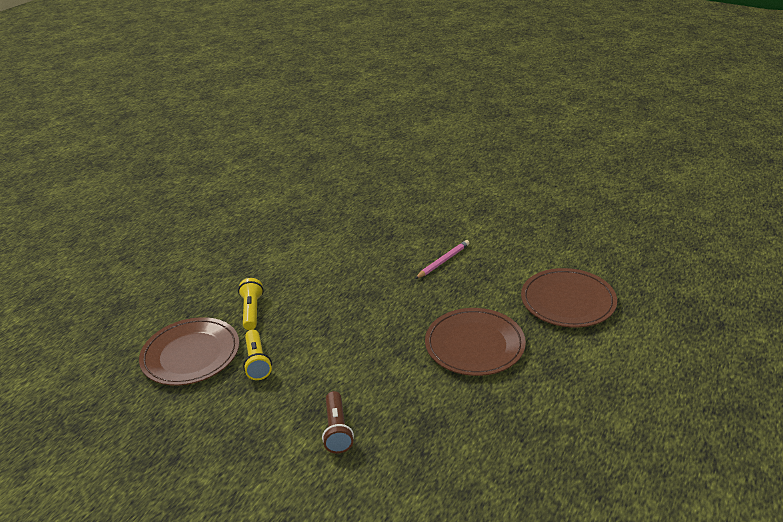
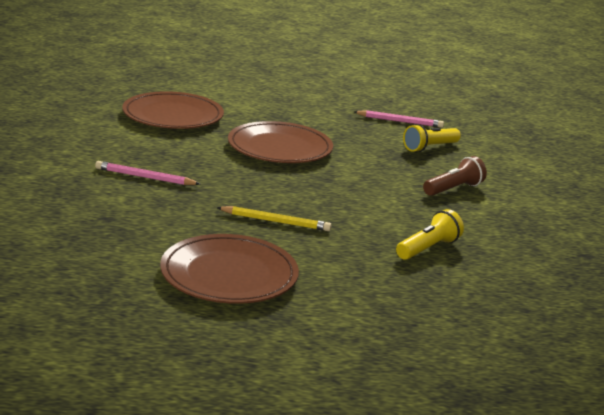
camera: 125 degrees left, 10 degrees down
brown plate [139,317,239,386] -> brown plate moved to [160,234,299,304]
yellow flashlight [238,278,264,330] -> yellow flashlight moved to [403,124,461,152]
none -> yellow pencil [217,206,331,231]
none -> pink pencil [354,110,444,128]

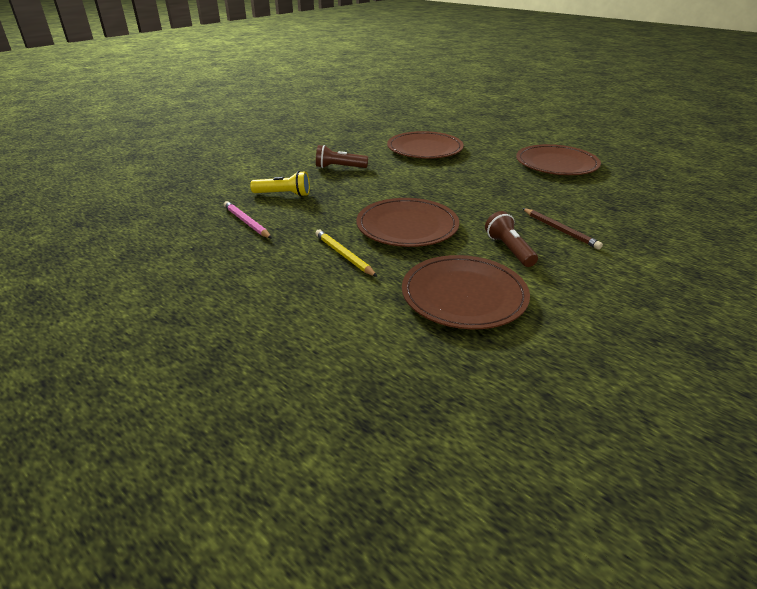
camera: 135 degrees left, 10 degrees up
pink pencil [95,161,200,185] -> brown pencil [522,208,603,250]
yellow pencil [217,206,331,231] -> yellow pencil moved to [315,230,377,277]
yellow flashlight [396,209,464,260] -> brown plate [387,131,464,159]
none -> brown flashlight [485,211,538,267]

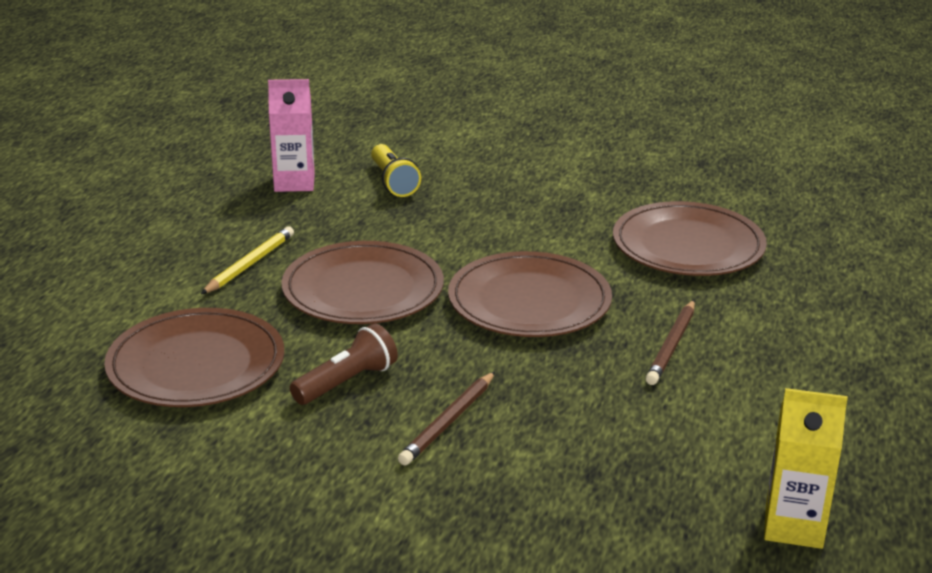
camera: 65 degrees right, 5 degrees down
pink pencil [224,201,272,239] -> pink carton [268,79,315,192]
brown flashlight [316,145,368,168] -> none
brown plate [516,144,601,175] -> brown plate moved to [448,251,612,337]
none -> brown pencil [646,300,695,385]
none -> yellow carton [764,388,848,549]

